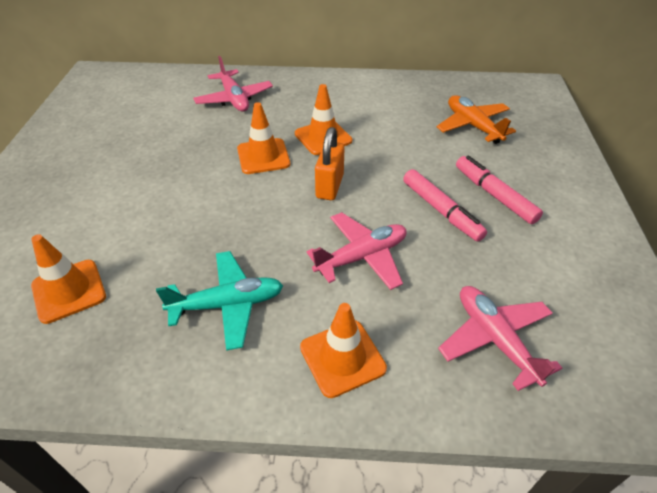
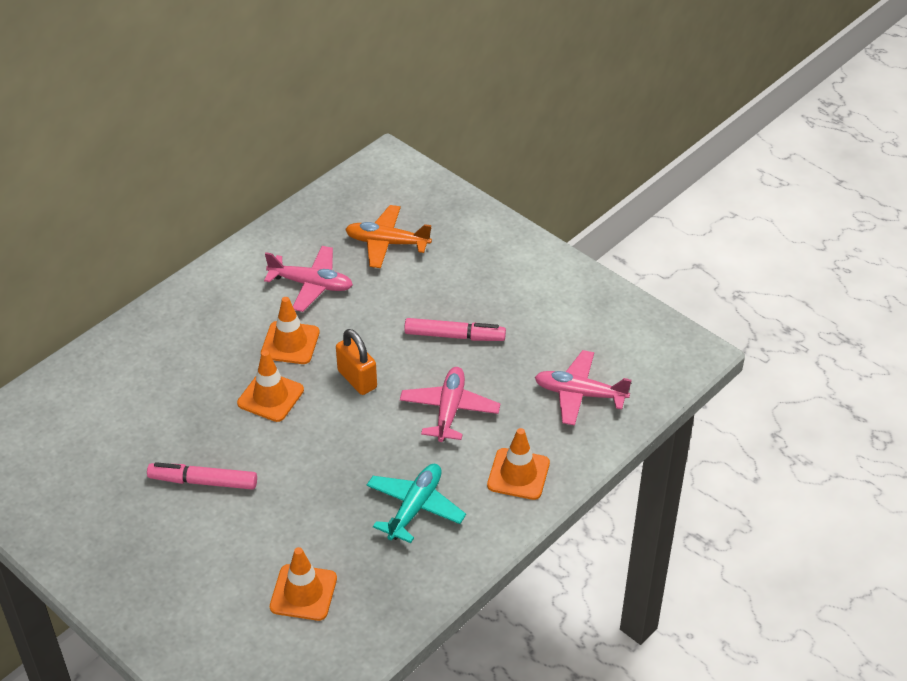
camera: 50 degrees left, 0 degrees up
pink plane [193,56,273,112] -> pink plane moved to [264,246,353,312]
pink marker [456,156,543,224] -> pink marker moved to [147,462,257,490]

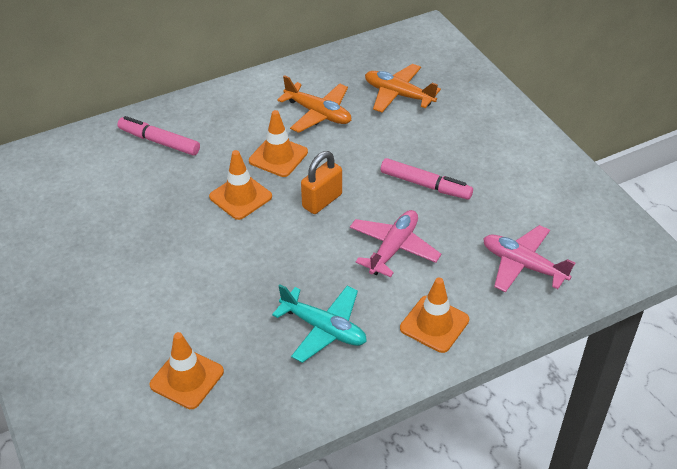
camera: 20 degrees right, 0 degrees up
pink marker [147,462,257,490] -> pink marker moved to [118,116,200,156]
pink plane [264,246,353,312] -> orange plane [277,75,351,133]
orange padlock [336,329,377,395] -> orange padlock turned 60 degrees clockwise [301,151,342,214]
turquoise plane [367,464,466,543] -> turquoise plane turned 75 degrees clockwise [272,284,367,363]

